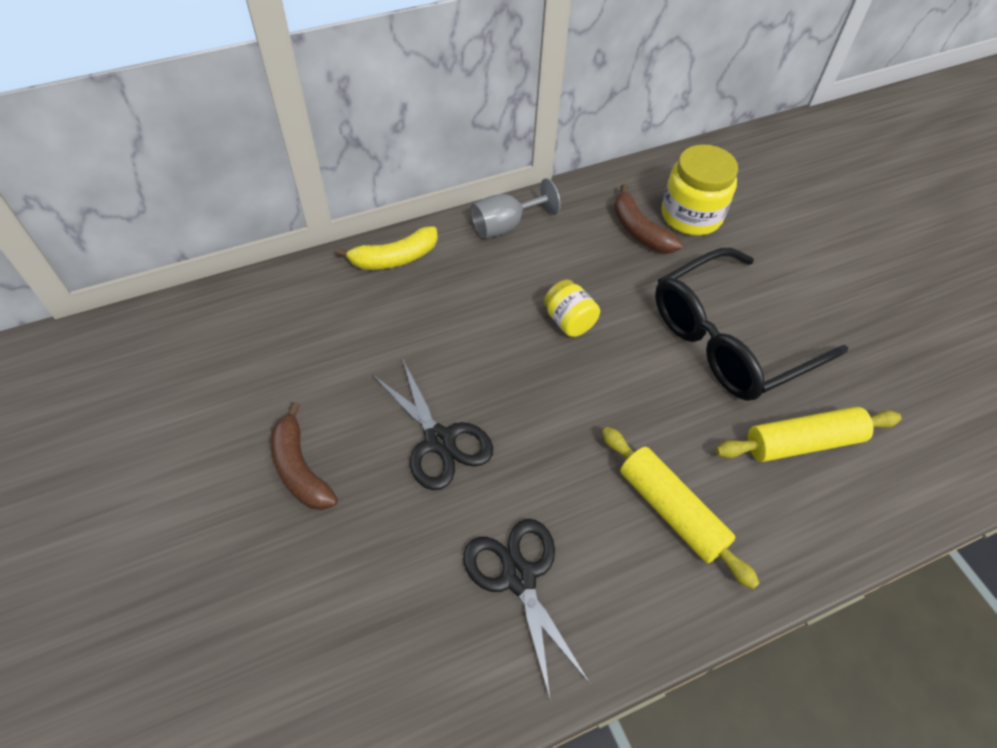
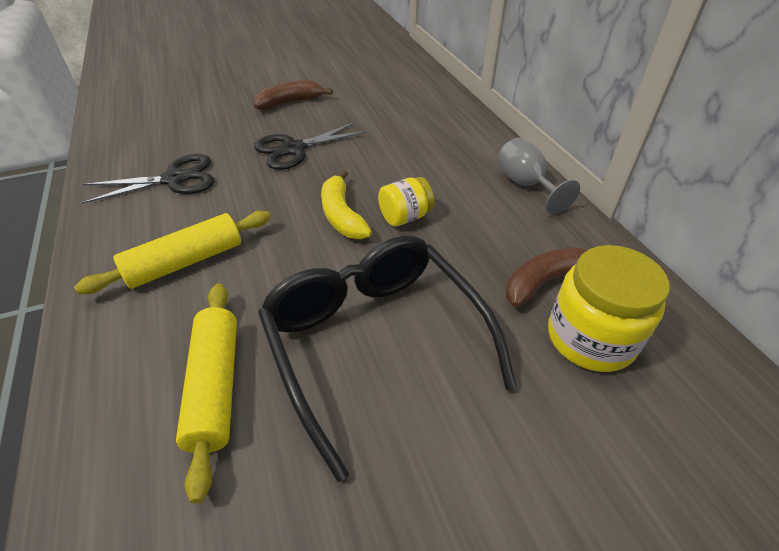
camera: 95 degrees right, 10 degrees down
yellow banana [336,226,438,270] -> yellow banana moved to [321,170,372,239]

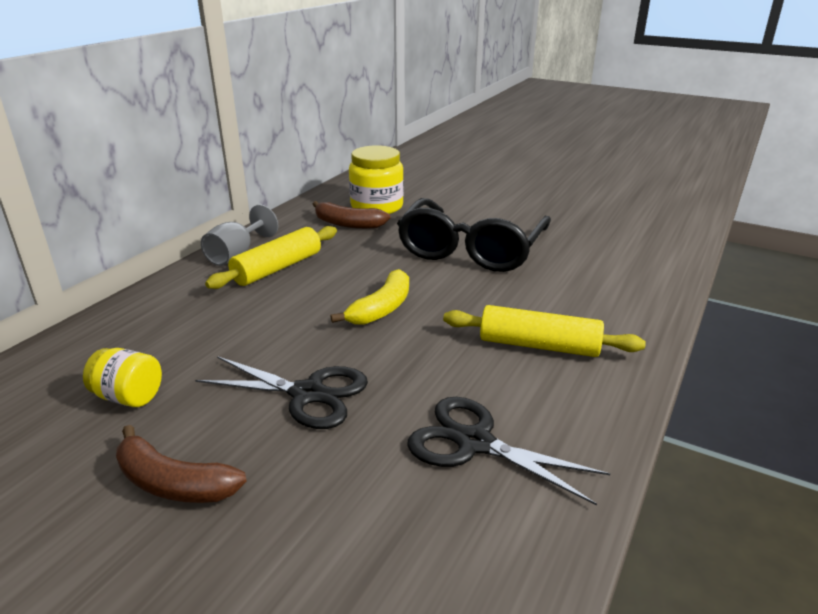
camera: 130 degrees left, 15 degrees down
yellow rolling pin [176,284,237,504] -> yellow rolling pin moved to [205,226,337,289]
yellow jar [378,177,434,227] -> yellow jar moved to [83,348,162,407]

